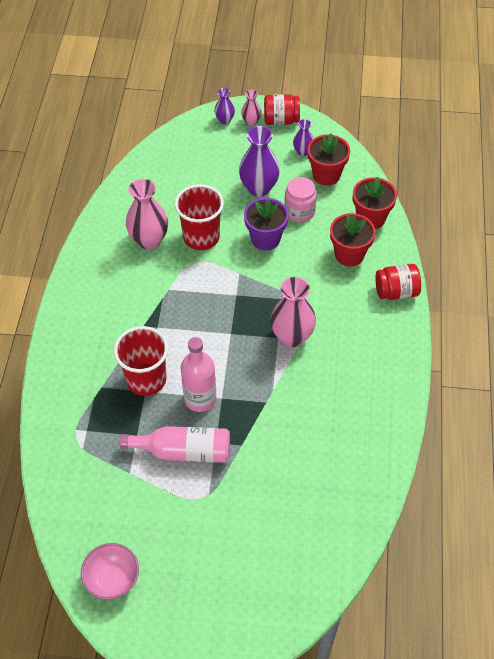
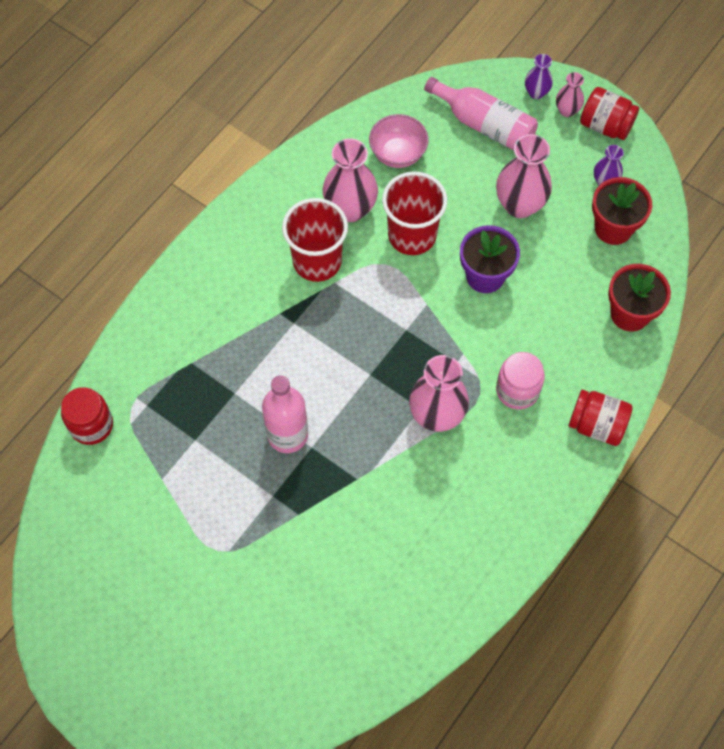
camera: 30 degrees right, 10 degrees up
pink bowl [81,543,139,600] -> pink bowl moved to [369,114,429,168]
red cup [114,326,168,396] -> red cup moved to [282,198,348,282]
pink bottle [120,426,230,463] -> pink bottle moved to [424,77,538,150]
purple vase [239,126,280,197] -> pink vase [496,134,552,218]
pink jar [284,177,317,223] -> pink jar moved to [496,352,545,410]
red flower pot [330,213,376,267] -> none
none -> red jar [61,387,113,445]

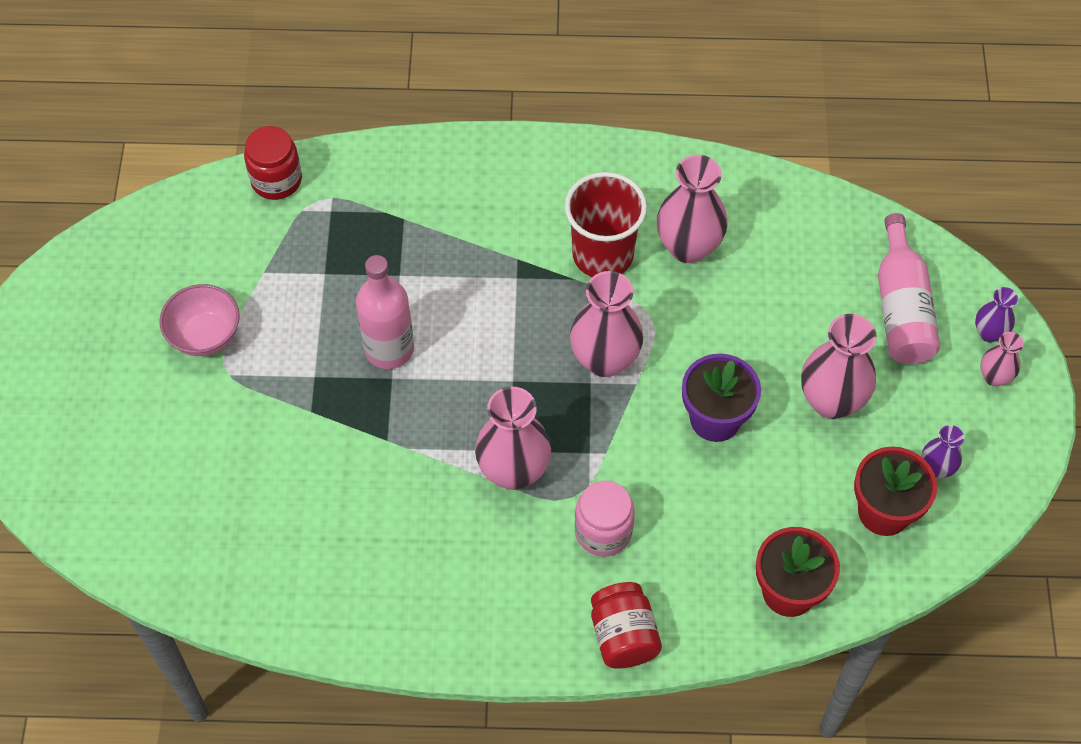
camera: 55 degrees right, 5 degrees down
pink bowl [369,114,429,168] -> pink bowl moved to [159,284,240,356]
red cup [382,171,448,255] -> none
red jar [580,87,639,140] -> none
none -> pink vase [570,271,643,377]

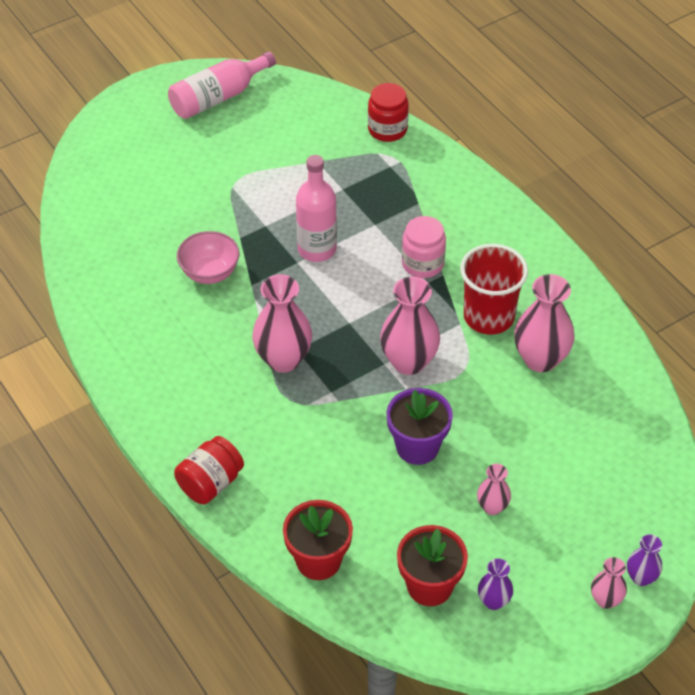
camera: 55 degrees right, 10 degrees down
pink bowl [159,284,240,356] -> pink bowl moved to [177,231,239,284]
pink jar [575,481,635,556] -> pink jar moved to [402,216,446,278]
pink vase [801,314,877,419] -> pink vase [477,464,511,515], size x0.53
pink bottle [878,213,940,364] -> pink bottle moved to [168,52,276,119]

